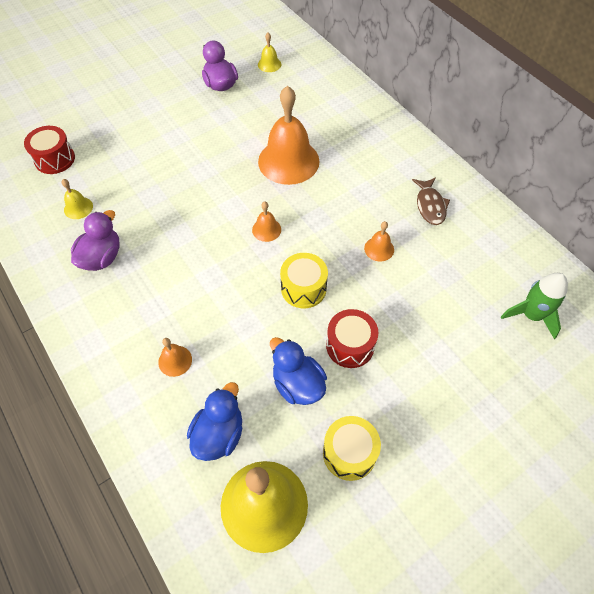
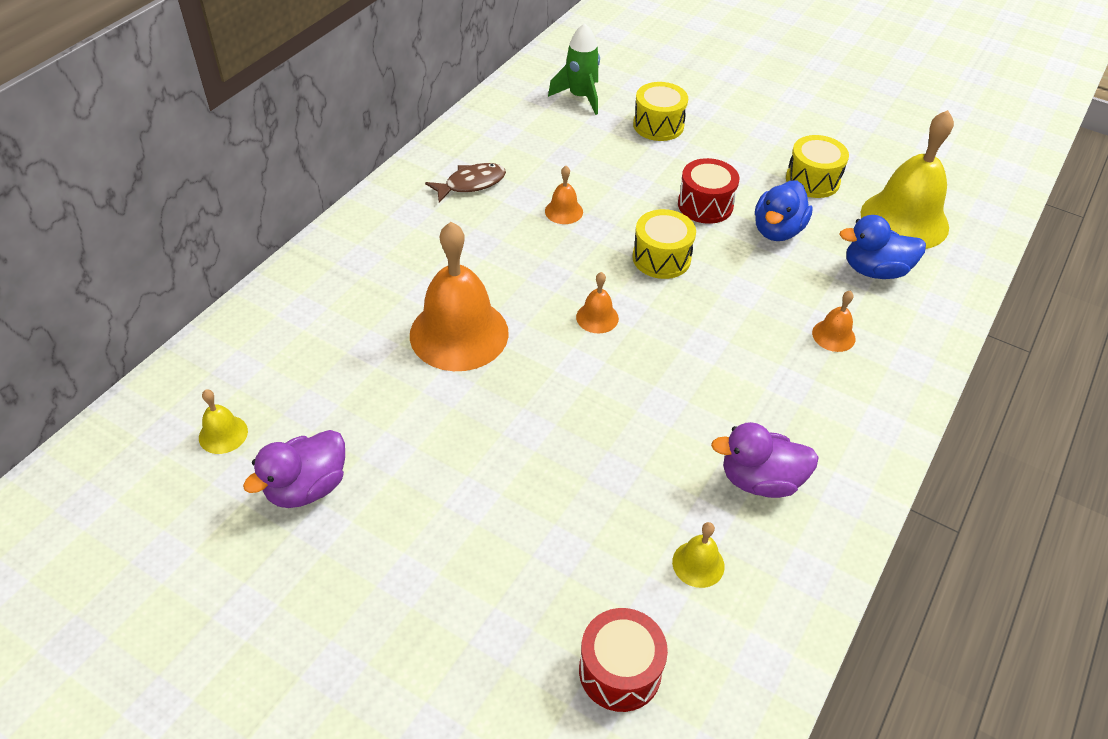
camera: 115 degrees left, 10 degrees down
none -> yellow drum [633,82,688,141]

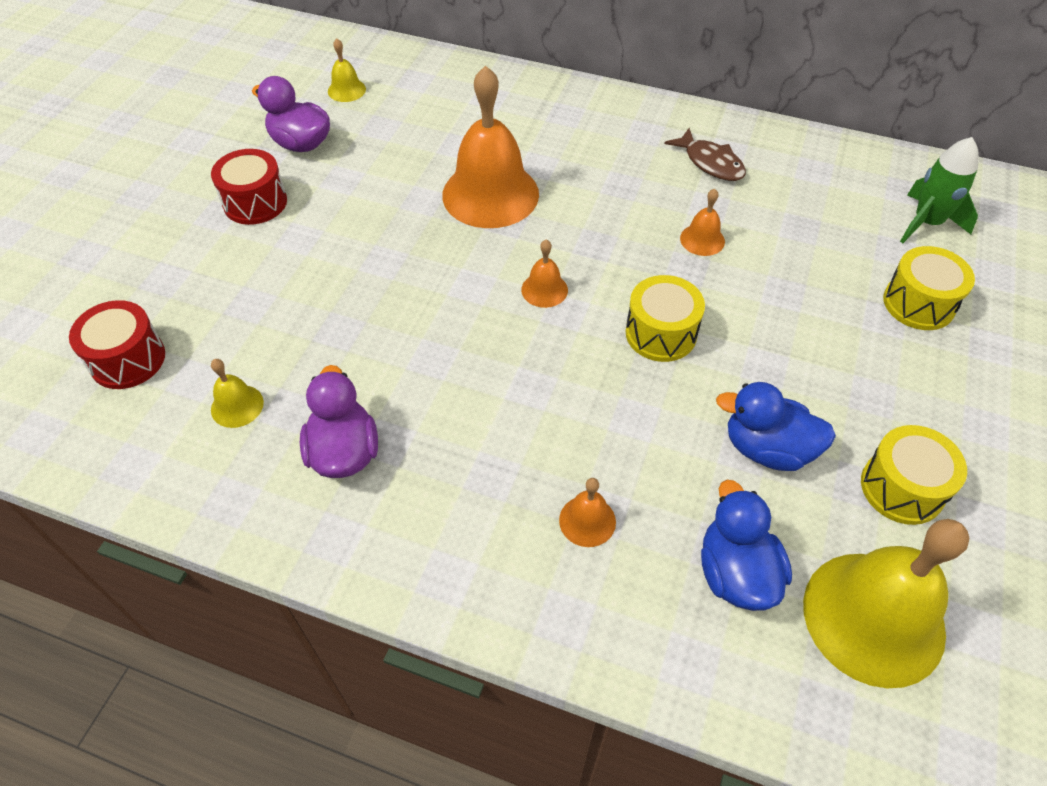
camera: 80 degrees right, 5 degrees up
red drum [678,158,739,224] -> red drum moved to [211,149,287,225]

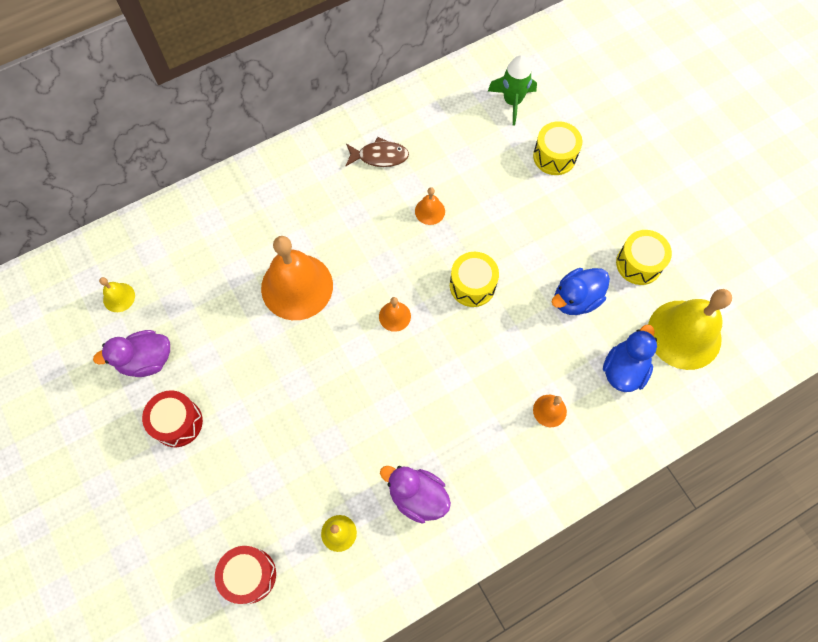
camera: 50 degrees left, 15 degrees up
blue duck [701,480,792,611] -> blue duck turned 90 degrees clockwise [603,324,657,392]

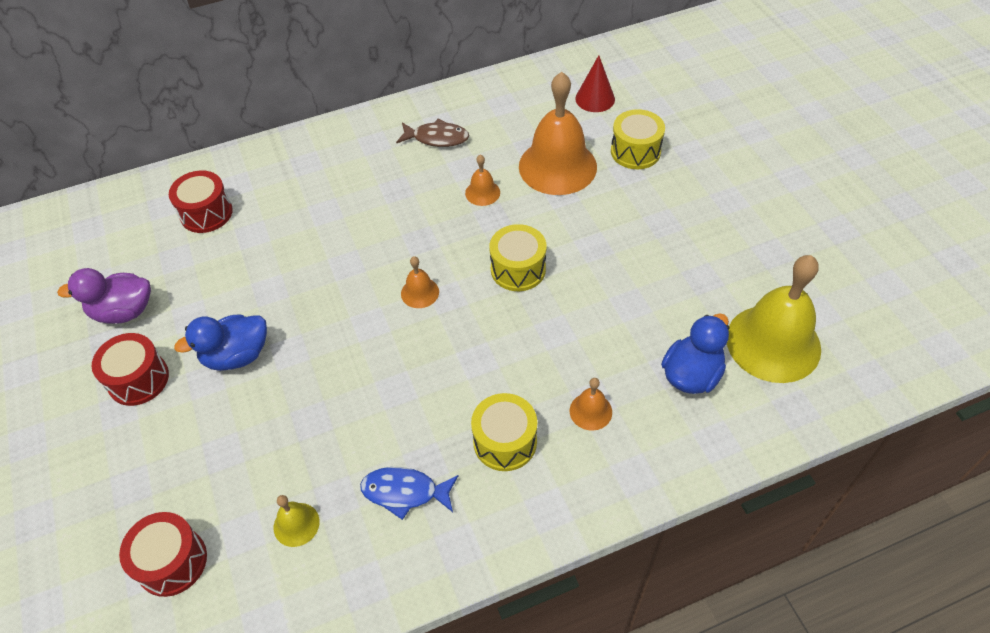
camera: 10 degrees right, 15 degrees down
yellow bell [99,277,135,312] -> none
orange bell [261,236,333,320] -> orange bell moved to [519,72,597,195]
purple duck [380,466,451,524] -> blue fish [360,467,459,520]
green rocket [488,55,537,125] -> red cone [575,55,615,112]
blue duck [552,268,610,315] -> blue duck moved to [174,314,267,371]
yellow drum [616,230,672,285] -> yellow drum moved to [471,393,537,471]
none -> red drum [169,170,233,233]

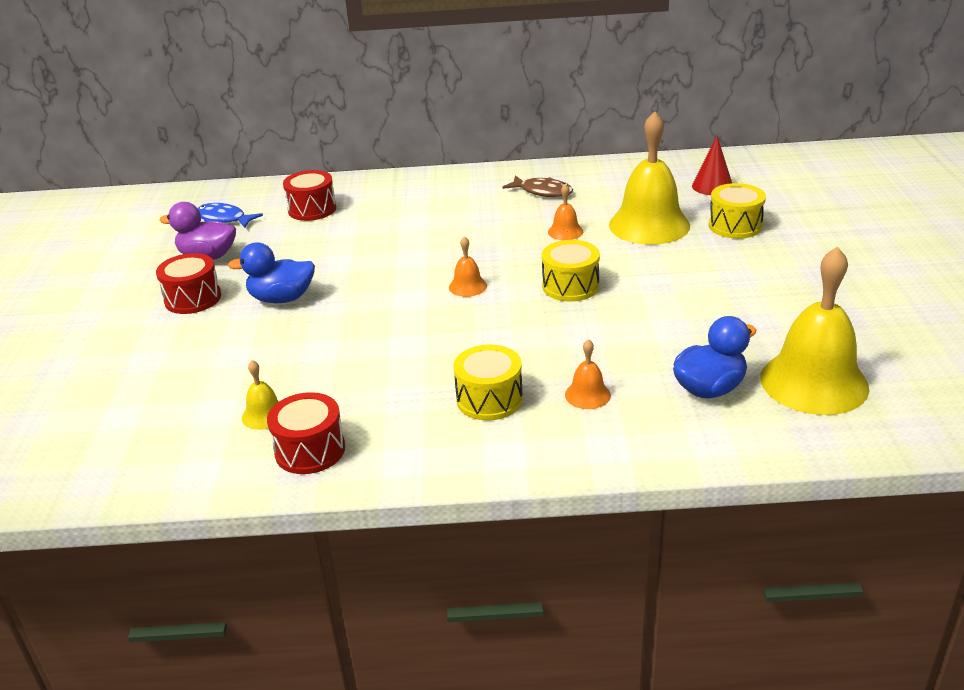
camera: 20 degrees right, 20 degrees down
red drum [119,512,207,597] -> red drum moved to [267,392,345,474]
blue fish [360,467,459,520] -> blue fish moved to [197,203,263,228]
orange bell [519,72,597,195] -> yellow bell [609,111,690,245]

